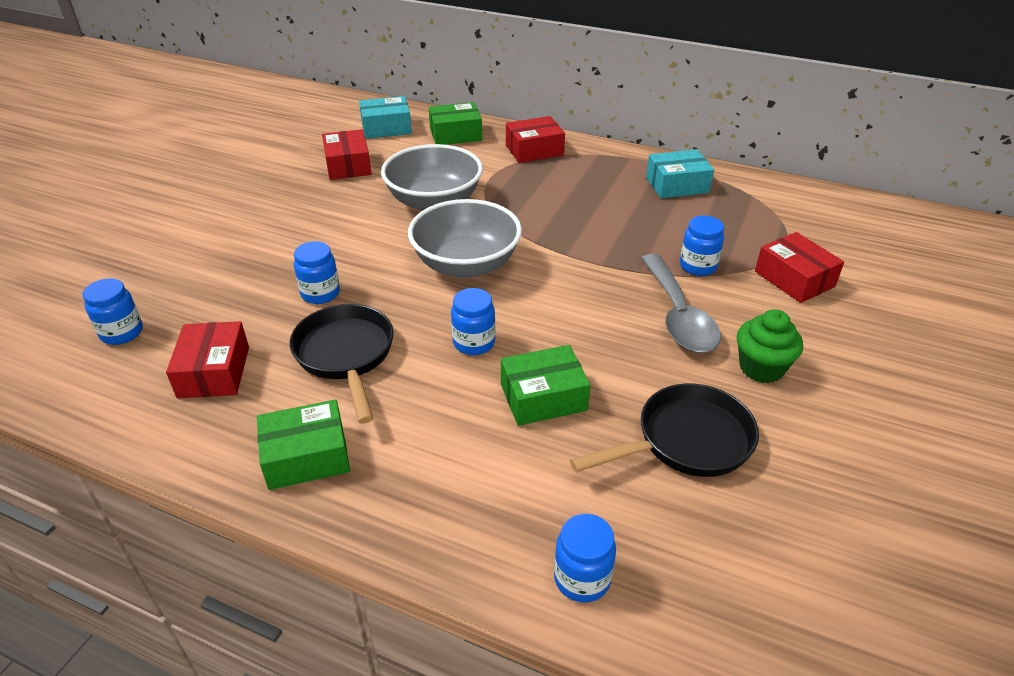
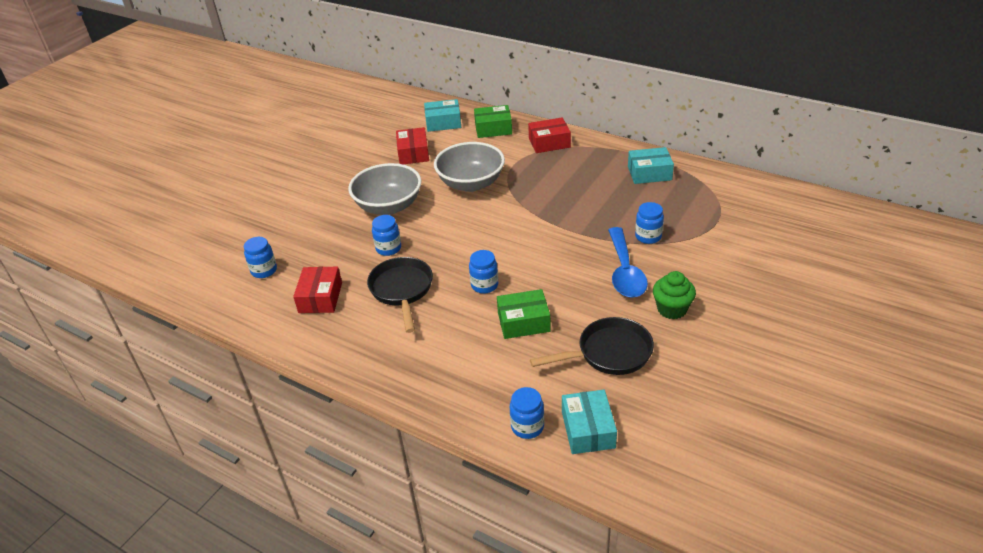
camera: 10 degrees right, 0 degrees up
green box [257,399,350,490] -> none
grey bowl [408,199,522,278] -> grey bowl moved to [348,163,421,215]
grey spoon [641,254,721,353] -> blue spoon [608,227,648,298]
red box [755,232,844,303] -> none
none -> turquoise box [562,390,617,454]

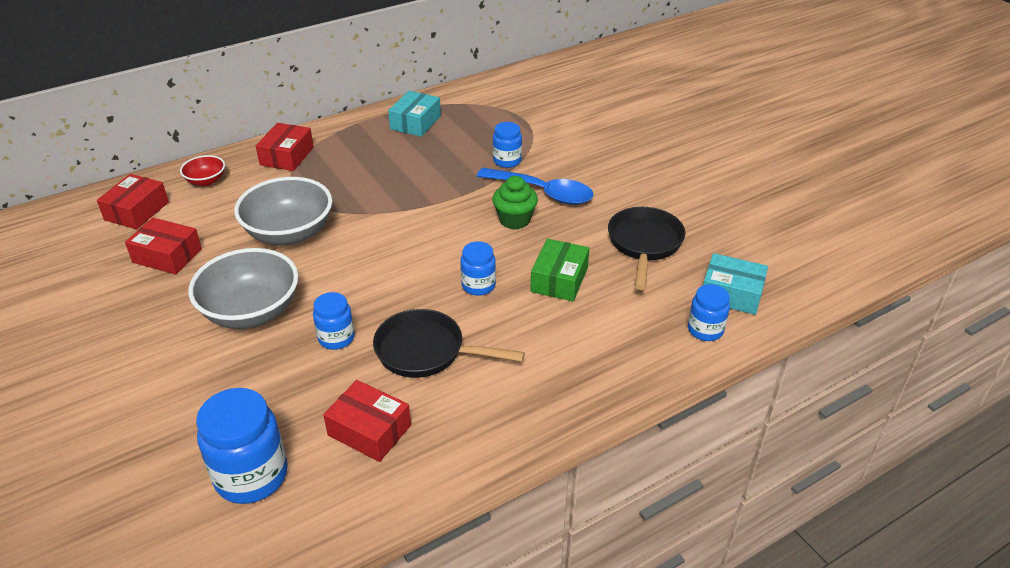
camera: 65 degrees left, 0 degrees up
blue jar [244,237,277,278] -> blue jar [196,388,288,504], size x1.71
turquoise box [424,99,461,132] -> red box [97,174,169,229]
green box [474,105,512,138] -> red bowl [180,155,225,186]
green cupcake [653,271,696,319] -> green cupcake moved to [492,176,538,230]

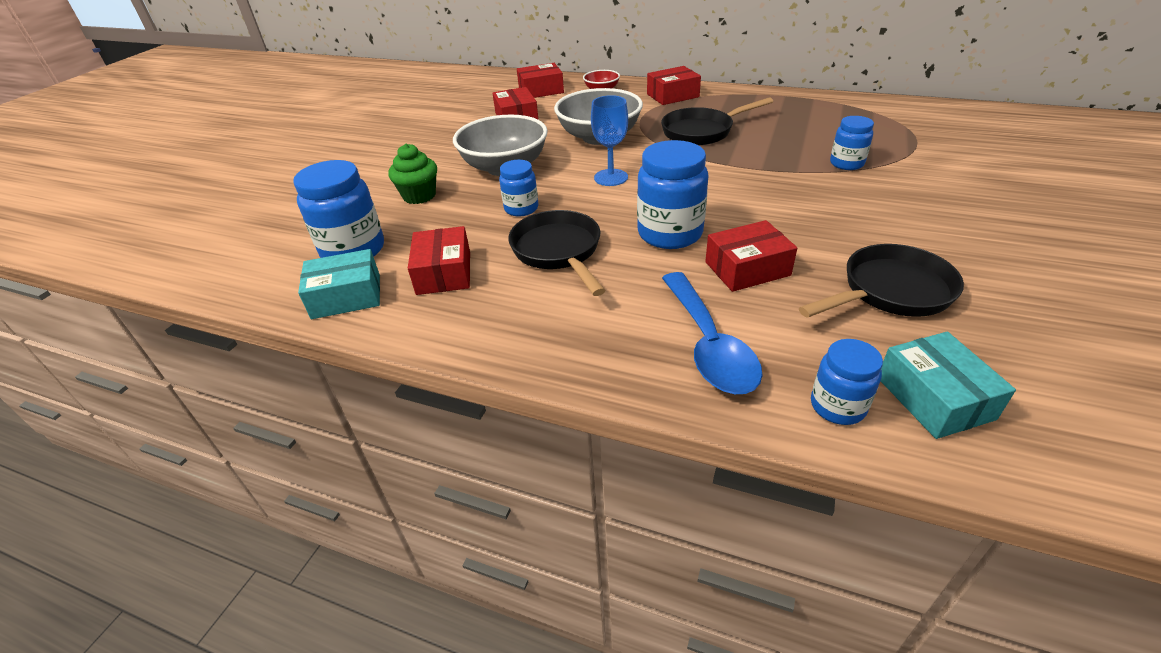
camera: 55 degrees right, 0 degrees up
turquoise box [388,91,441,137] -> turquoise box moved to [298,249,380,319]
blue jar [460,242,496,296] -> blue jar [637,140,708,249], size x1.71
blue spoon [477,168,594,205] -> blue spoon moved to [662,272,763,394]
green cupcake [492,176,538,230] -> green cupcake moved to [388,143,437,204]
green box [530,239,589,301] -> red box [705,220,797,292]
none -> blue goblet [591,95,628,186]
none -> black pan [661,97,773,145]

